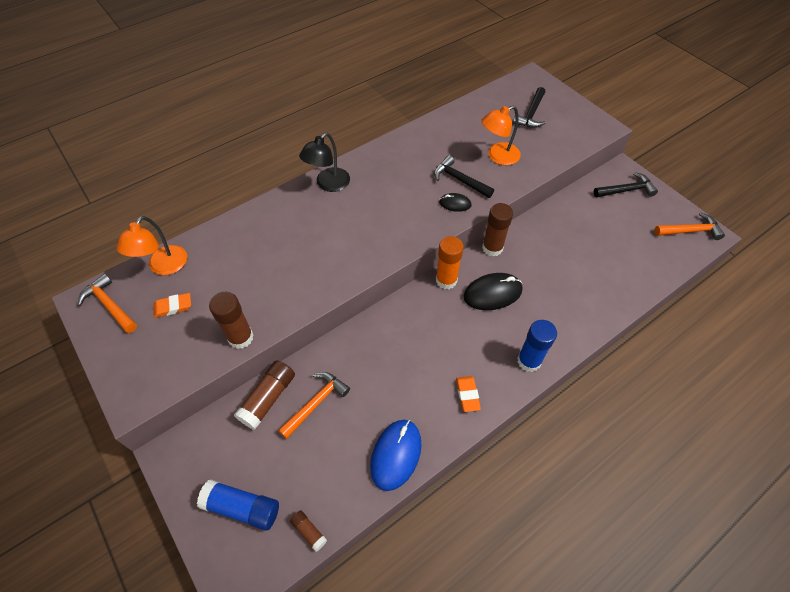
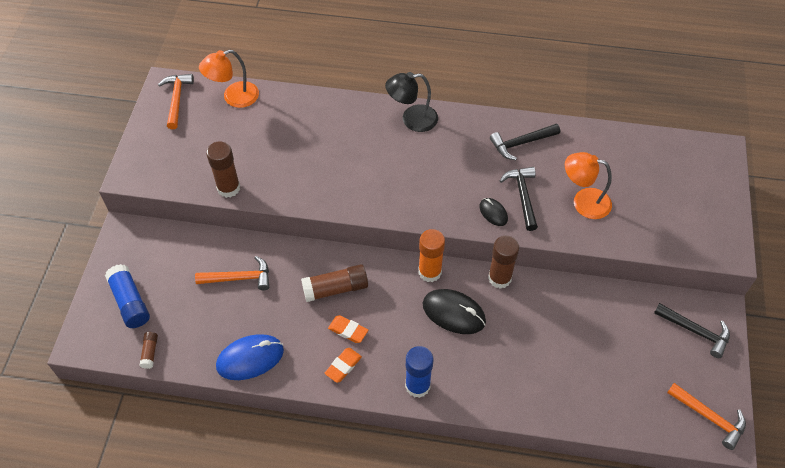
camera: 45 degrees right, 0 degrees up
orange eraser [153,293,191,318] -> orange eraser moved to [328,315,368,343]
brown glue stick [234,360,295,430] -> brown glue stick moved to [301,264,368,302]
black hammer [513,87,545,128] -> black hammer moved to [490,124,560,160]

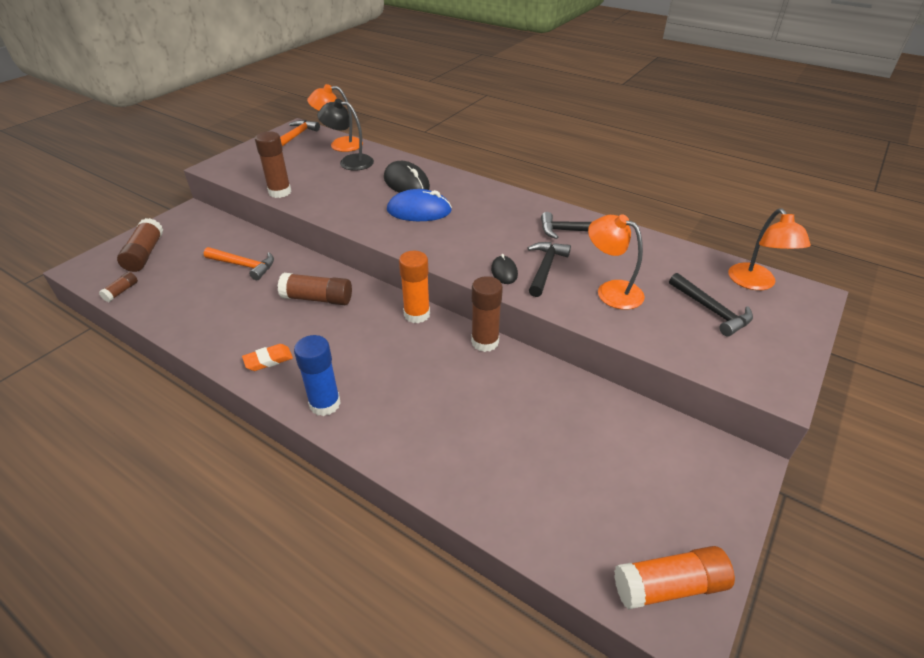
camera: 25 degrees right, 15 degrees down
blue glue stick [105,264,150,328] -> brown glue stick [117,218,163,272]
blue mouse [216,334,284,380] -> blue mouse moved to [387,189,452,221]
orange eraser [328,315,368,343] -> none
black lamp [385,72,438,132] -> black lamp moved to [317,99,374,171]
black mouse [423,289,486,334] -> black mouse moved to [384,161,430,193]
black hammer [654,303,730,358] -> black hammer moved to [669,273,753,336]
orange hammer [667,383,746,450] -> orange glue stick [614,546,735,610]
none -> orange lamp [728,208,811,290]

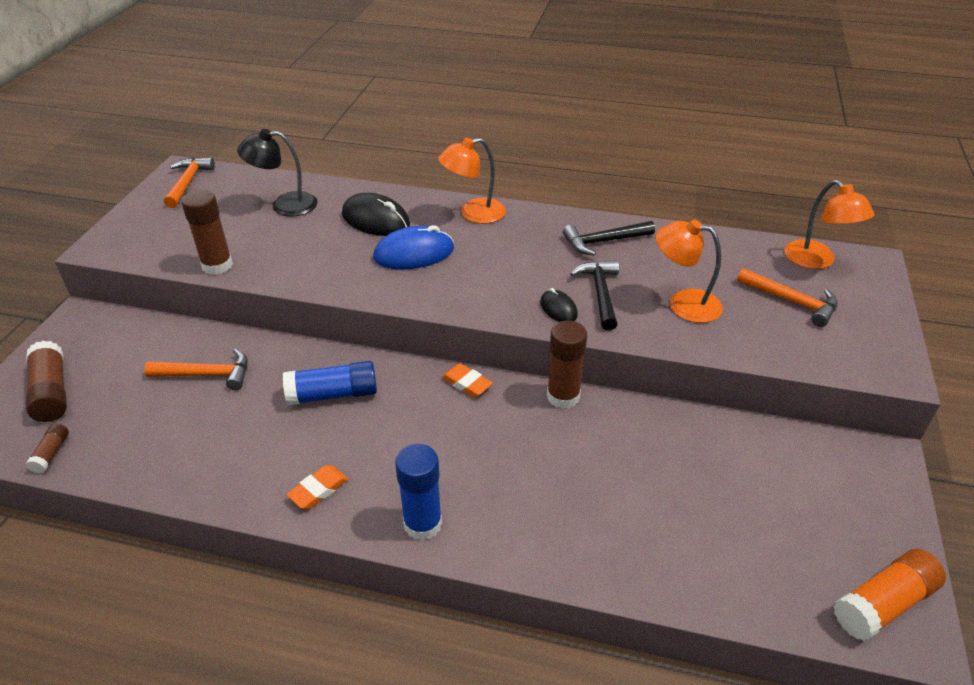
camera: 20 degrees left, 0 degrees up
brown glue stick [278,273,352,305] -> blue glue stick [283,361,377,405]
orange lamp [307,84,363,152] -> orange lamp moved to [438,138,506,224]
orange glue stick [399,251,430,323] -> orange eraser [441,363,493,397]
black hammer [669,273,753,336] -> orange hammer [737,268,838,327]

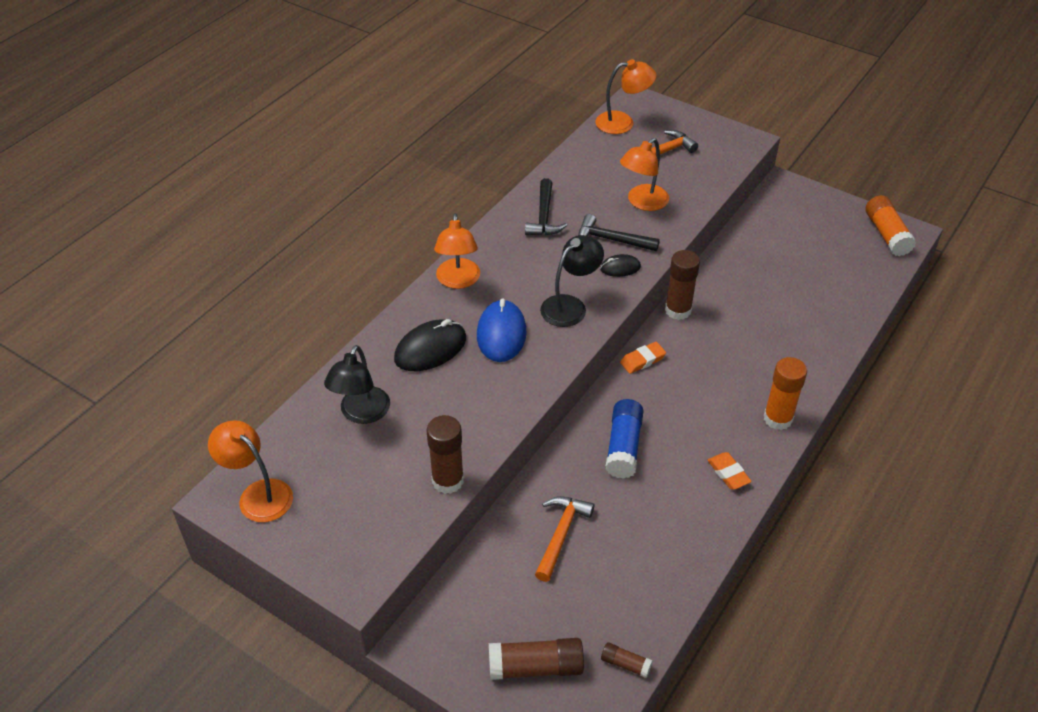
camera: 70 degrees left, 5 degrees up
orange hammer [164,158,215,208] -> orange lamp [208,420,293,522]
blue glue stick [395,444,442,540] -> orange glue stick [764,357,807,430]
none -> black lamp [540,235,604,327]

